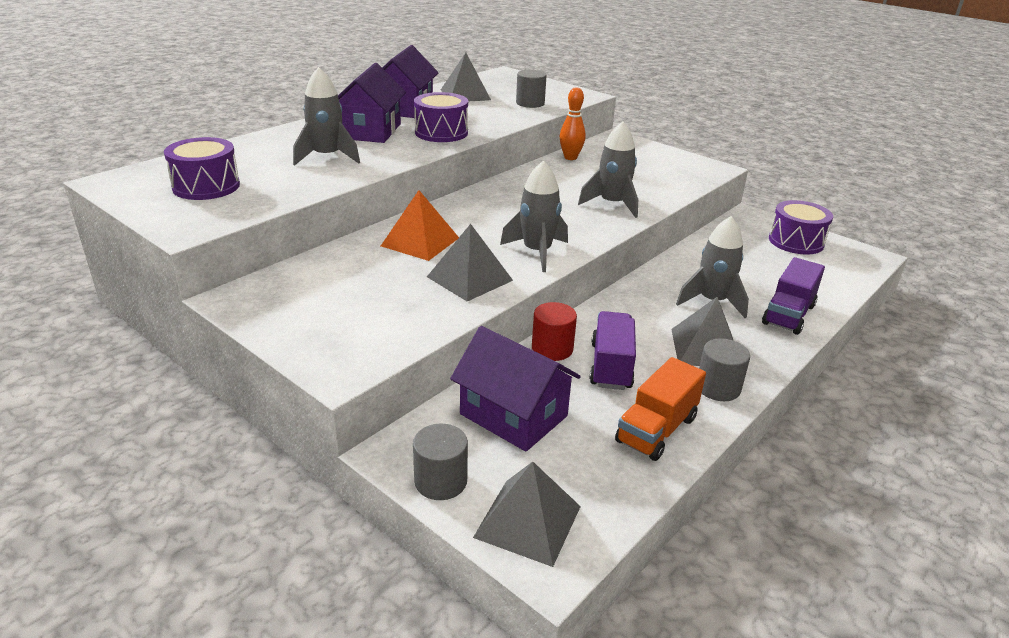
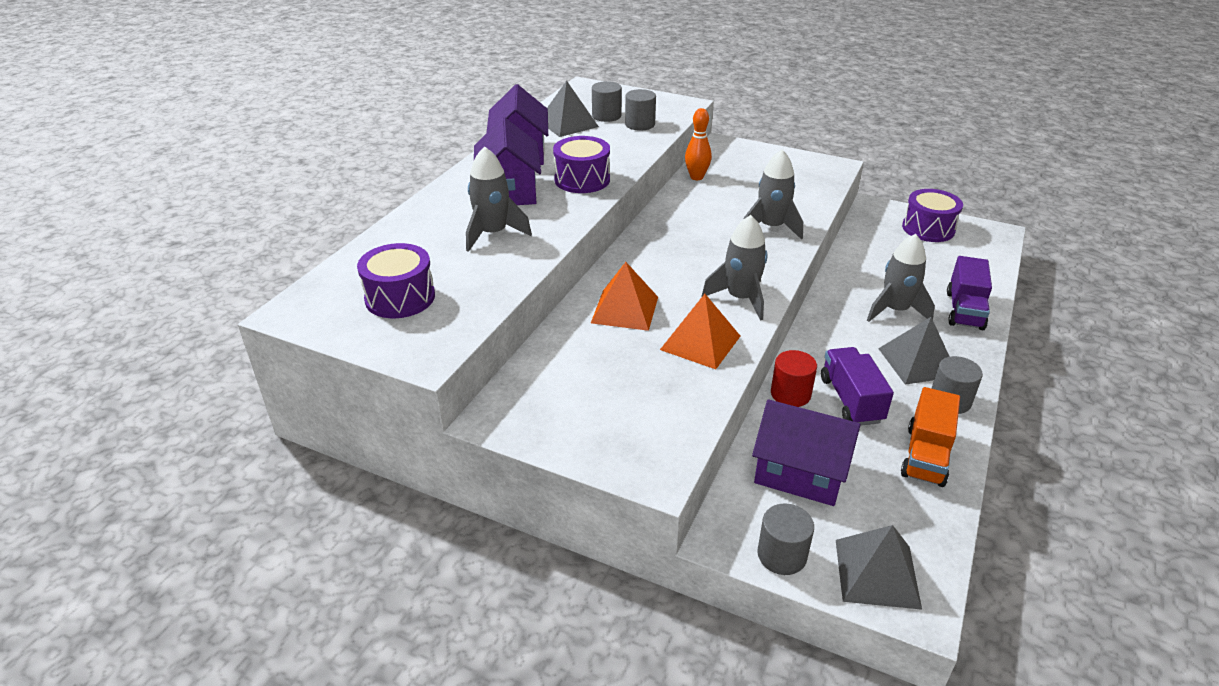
camera: 15 degrees left, 5 degrees up
grey pyramid [427,224,513,301] -> orange pyramid [660,294,740,369]
none -> grey cylinder [592,81,622,122]

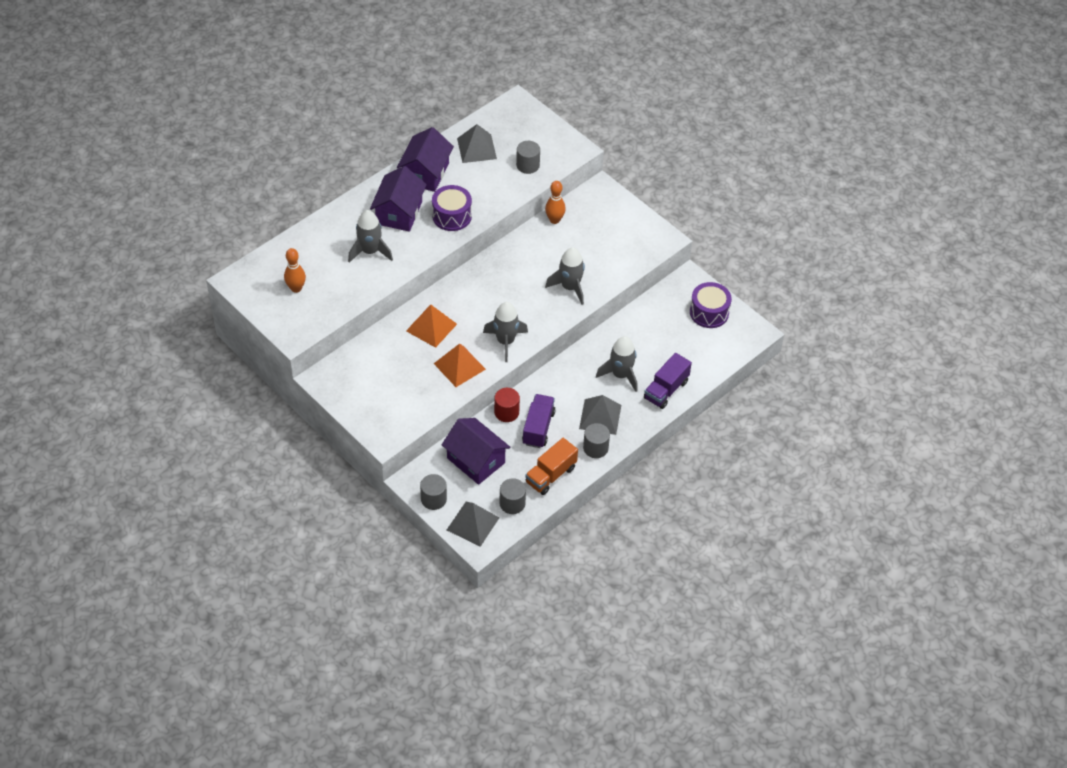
camera: 20 degrees right, 15 degrees up
purple drum [357,243,435,318] -> orange bowling pin [284,248,306,293]
grey cylinder [592,81,622,122] -> grey cylinder moved to [500,478,526,514]

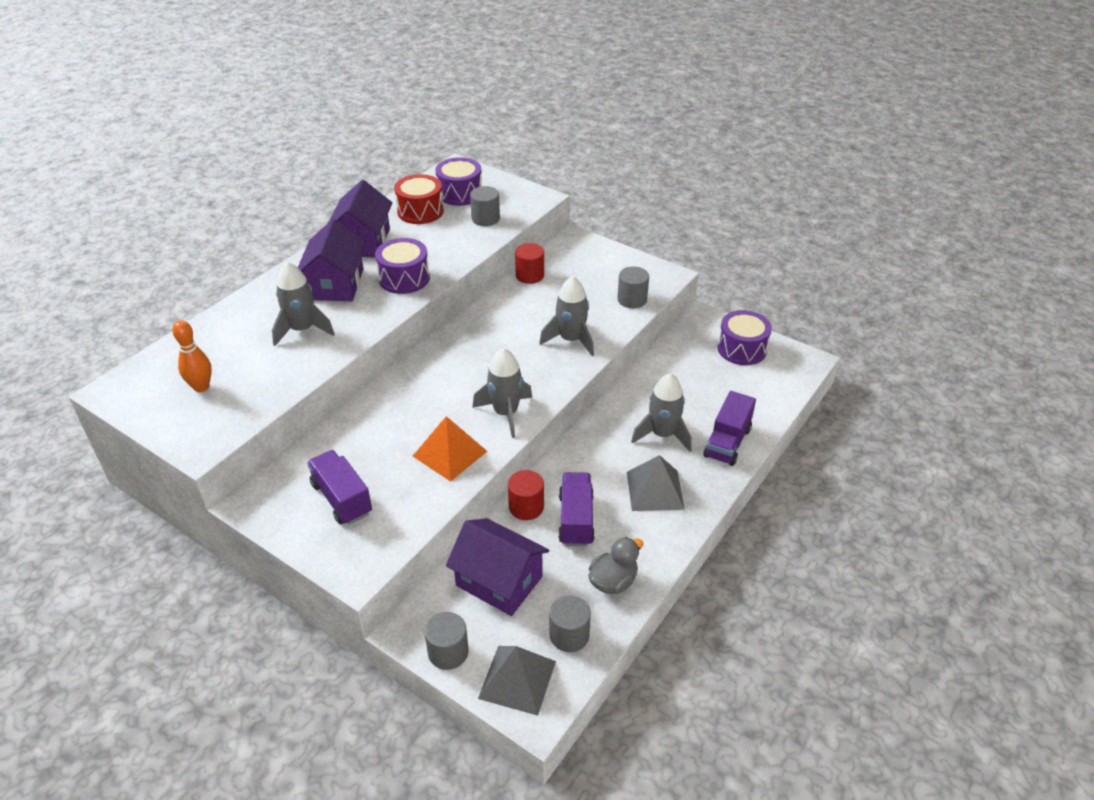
camera: 10 degrees left, 10 degrees down
orange pyramid [406,305,457,348] -> none
grey pyramid [457,124,497,163] -> red drum [394,174,444,224]
orange truck [525,438,578,495] -> grey duck [588,537,643,594]
orange bowling pin [545,181,566,224] -> red cylinder [515,243,544,284]
grey cylinder [583,423,610,458] -> grey cylinder moved to [618,266,649,308]
none -> purple truck [307,450,372,525]
none -> purple drum [435,157,482,206]

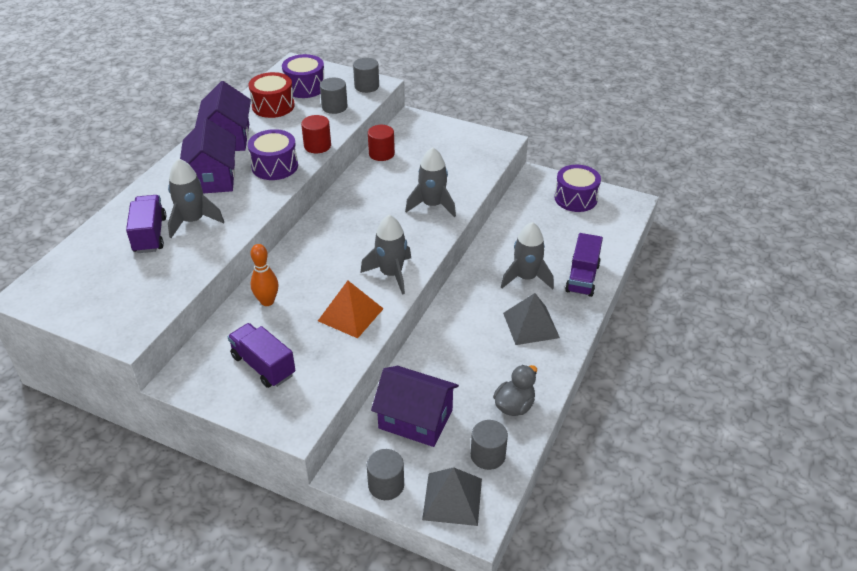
camera: 10 degrees left, 0 degrees up
orange bowling pin [172,320,212,392] -> orange bowling pin moved to [250,244,279,306]
red cylinder [508,470,544,520] -> red cylinder moved to [301,115,331,153]
purple truck [558,472,595,546] -> purple truck moved to [126,195,166,253]
grey cylinder [618,266,649,308] -> grey cylinder moved to [353,58,379,93]

